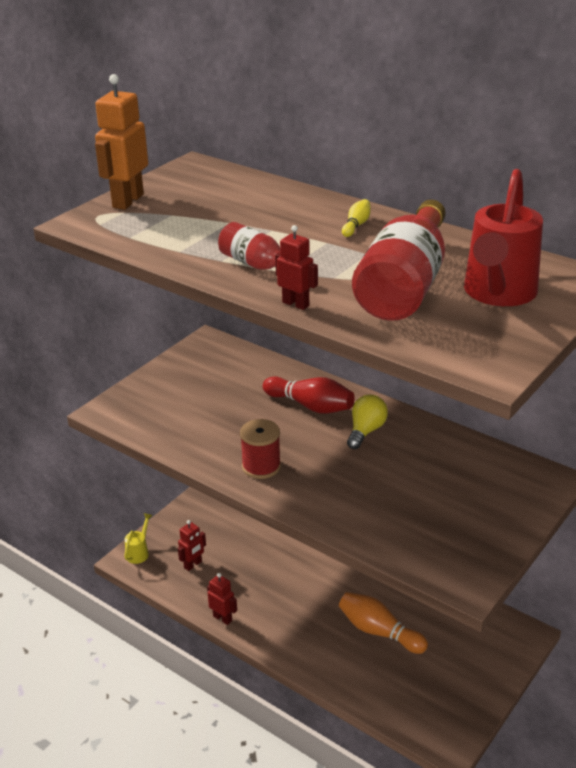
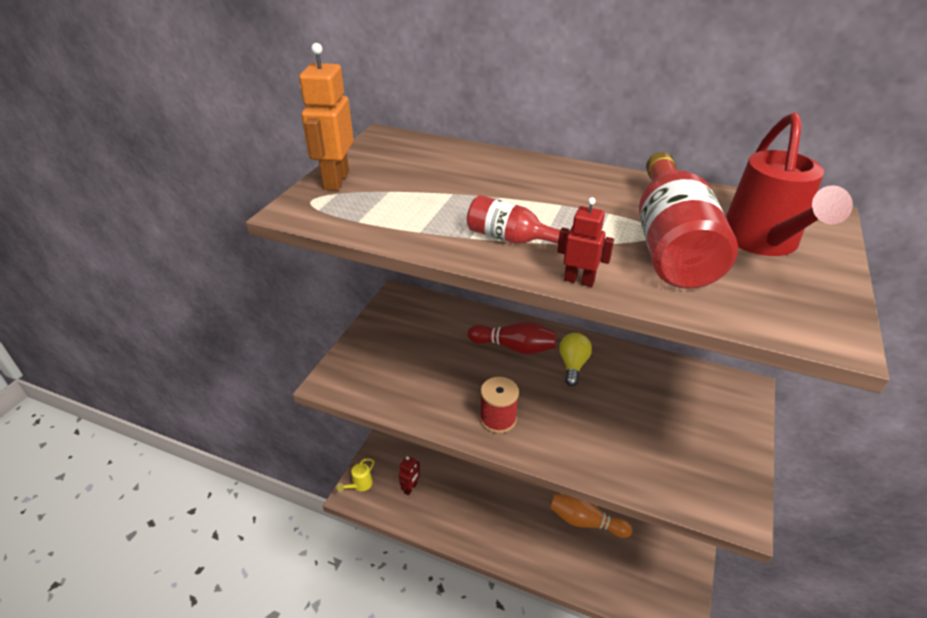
camera: 15 degrees left, 5 degrees up
yellow watering can [124,513,153,564] -> yellow watering can turned 150 degrees counterclockwise [337,458,374,492]
red robot [207,573,237,625] -> none
yellow bowling pin [342,199,370,237] -> none

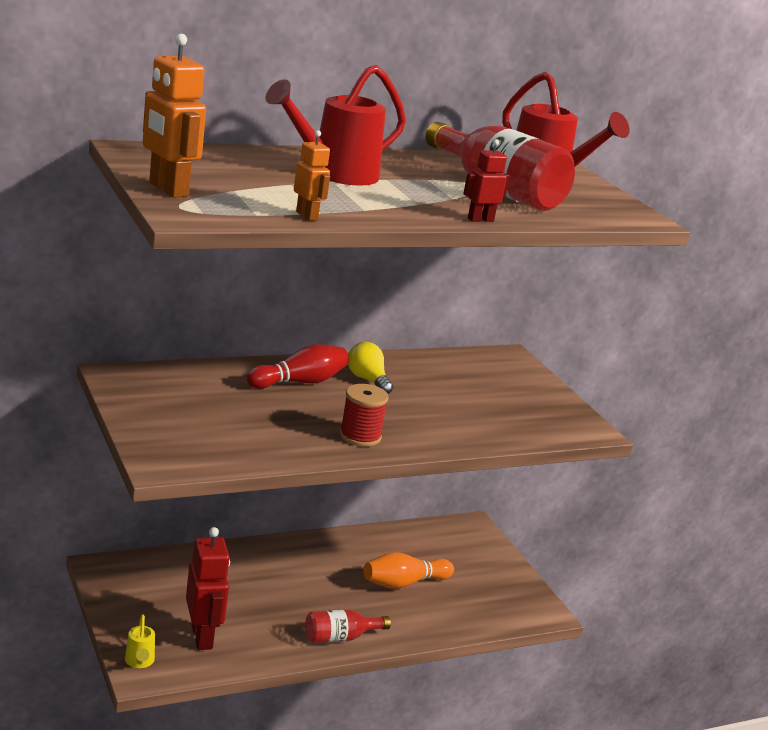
camera: 50 degrees left, 15 degrees down
red robot [399,456,420,495] -> red robot [186,527,230,650], size x1.77
red bottle [467,195,570,244] -> red bottle moved to [305,609,391,643]
none -> red watering can [265,65,406,185]
none -> orange robot [294,130,330,221]

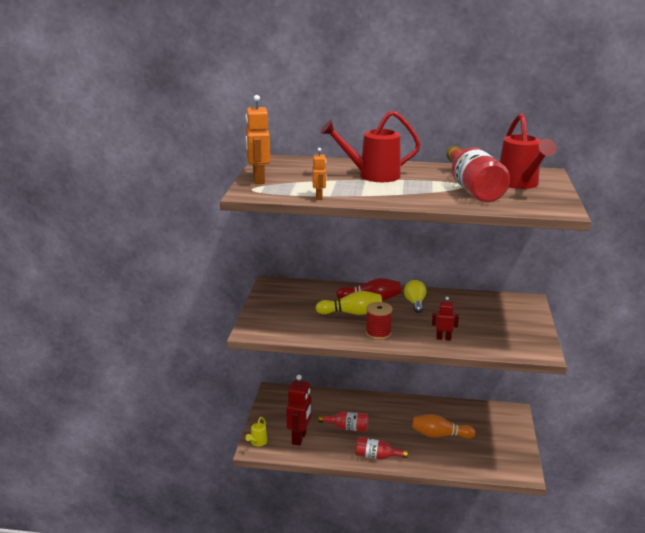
camera: 35 degrees right, 0 degrees up
red robot [463,139,510,222] -> red robot moved to [432,297,459,341]
none -> yellow bowling pin [316,291,382,315]
none -> red bottle [319,412,369,432]

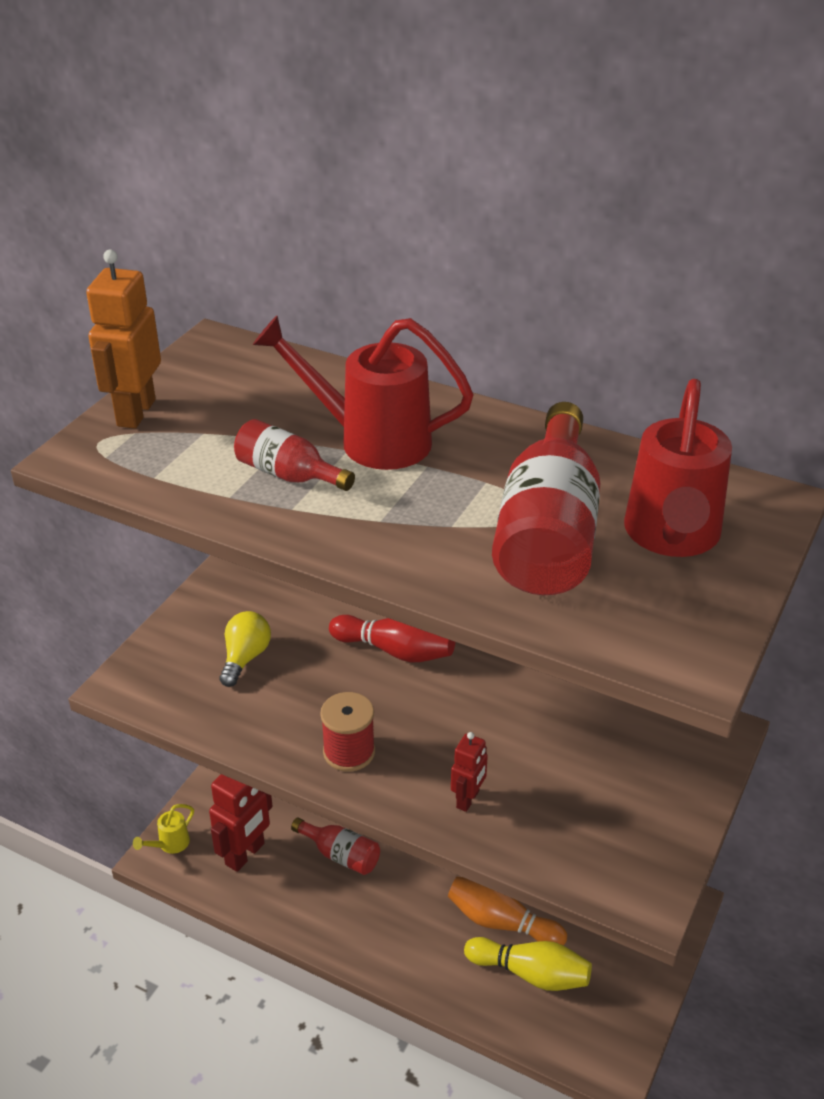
camera: 20 degrees right, 15 degrees up
orange robot [313,148,326,200] -> none
yellow bowling pin [316,291,382,315] -> yellow bowling pin moved to [464,937,592,991]
red bottle [355,437,408,460] -> red bottle moved to [234,419,355,491]
yellow light bulb [404,280,426,313] -> yellow light bulb moved to [220,611,271,687]
red robot [432,297,459,341] -> red robot turned 90 degrees clockwise [451,732,488,812]

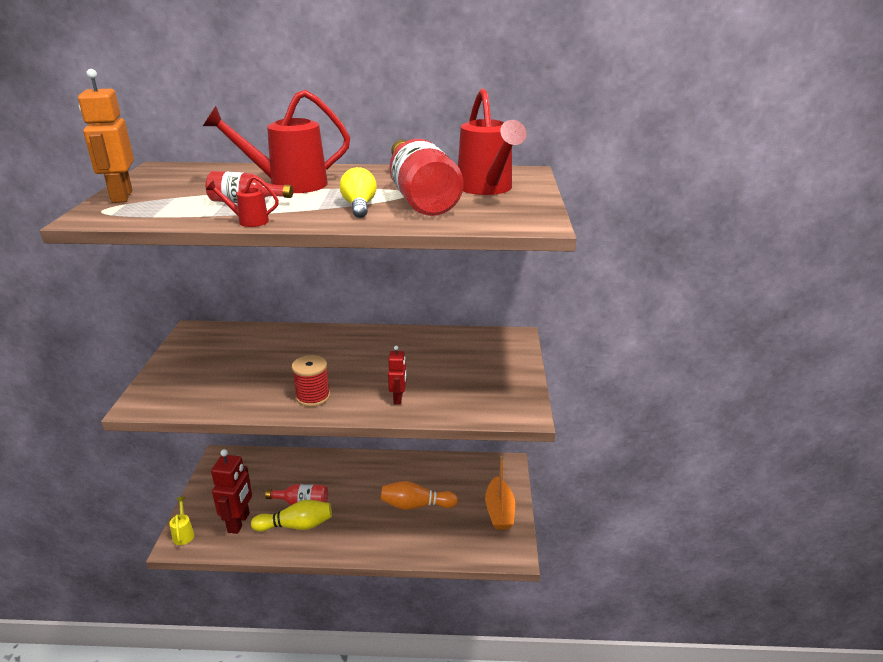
camera: 25 degrees left, 10 degrees down
yellow watering can [133,804,194,854] -> yellow watering can turned 150 degrees clockwise [169,497,195,545]
yellow light bulb [220,611,271,687] -> yellow light bulb moved to [340,167,377,218]
red bowling pin [329,615,455,662] -> none
yellow bowling pin [464,937,592,991] -> yellow bowling pin moved to [251,500,332,532]
none -> red watering can [206,176,279,227]
none -> orange boat [485,456,515,530]

